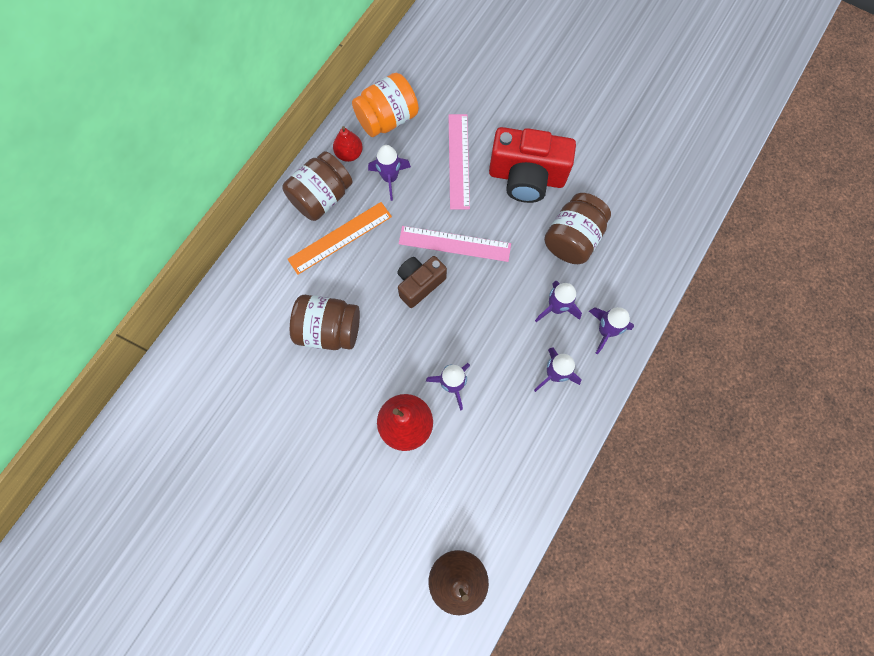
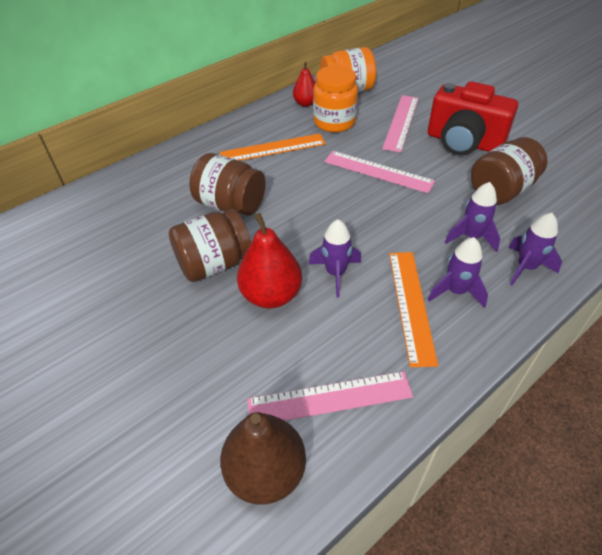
camera: 20 degrees right, 25 degrees down
brown jar [282,151,352,221] -> brown jar moved to [169,209,251,282]
purple rocket [368,145,411,201] -> orange jar [313,66,358,132]
brown camera [397,256,447,308] -> none
none -> pink ruler [247,371,413,421]
none -> orange ruler [389,252,438,367]

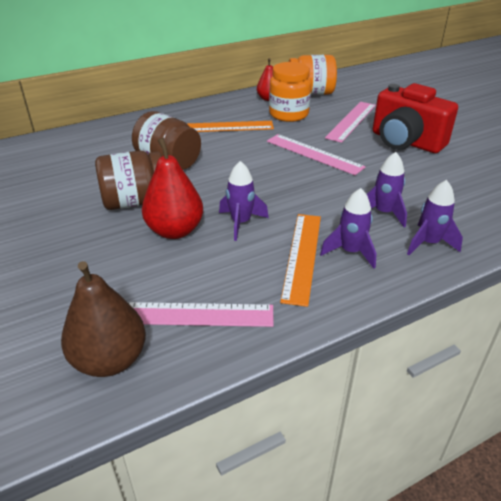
camera: 10 degrees right, 10 degrees down
brown jar [471,137,548,205] -> none

